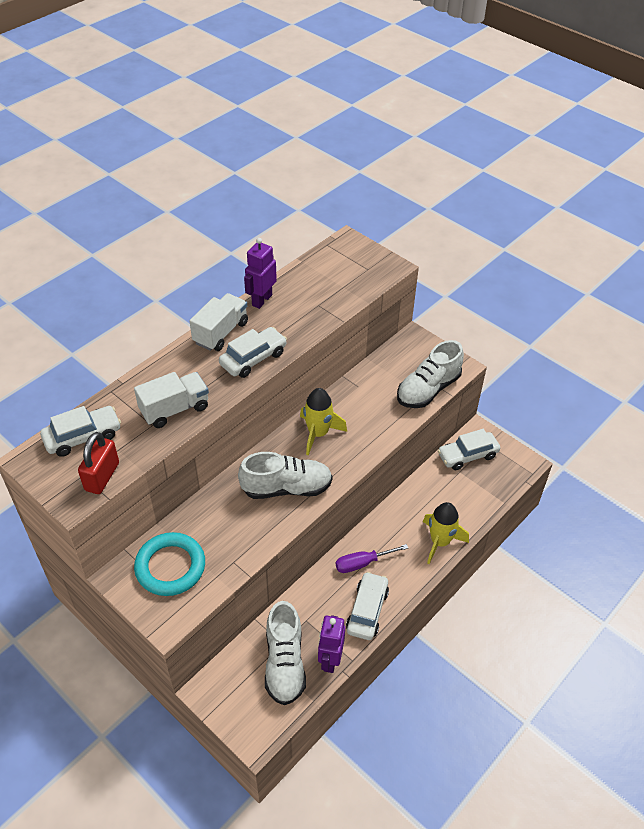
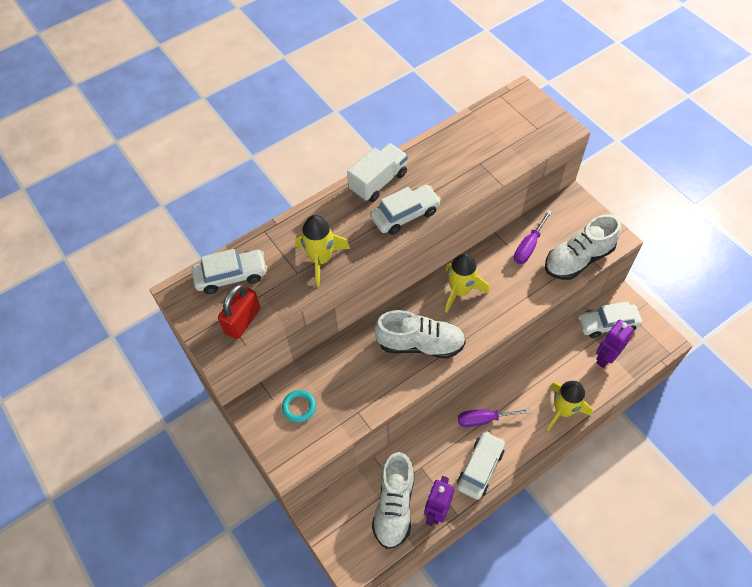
camera: 15 degrees right, 10 degrees up
white truck [134,372,209,428] -> yellow rocket [295,215,350,287]
turquoise ring [134,532,205,596] -> turquoise ring [282,390,316,423], size x0.52
purple robot [244,238,277,309] -> purple robot moved to [596,319,634,368]
none -> purple screwdriver [514,210,552,264]

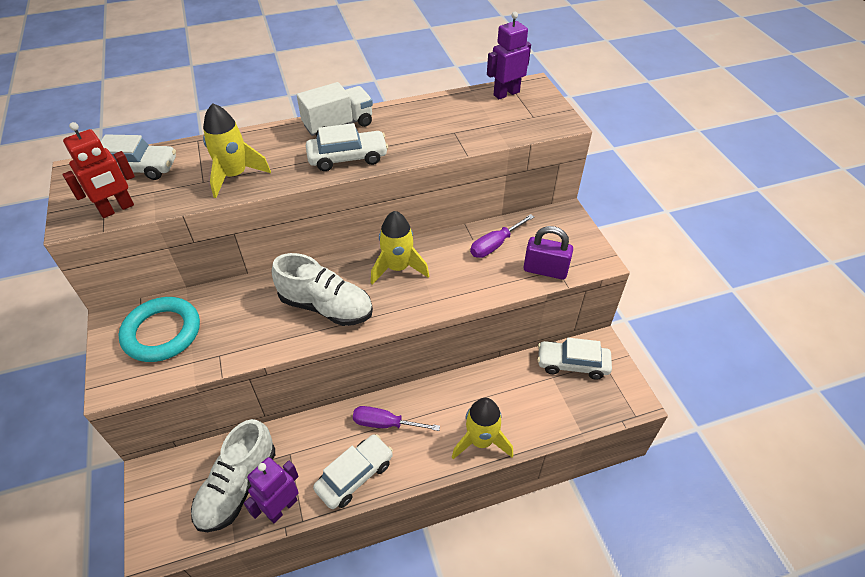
camera: 15 degrees right, 10 degrees down
red padlock [218,284,260,339] -> red robot [62,122,135,218]
turquoise ring [282,390,316,423] -> turquoise ring [119,297,200,362], size x1.94
white shoe [545,214,621,280] -> purple padlock [524,226,573,280]
purple robot [596,319,634,368] -> purple robot moved to [487,12,531,99]

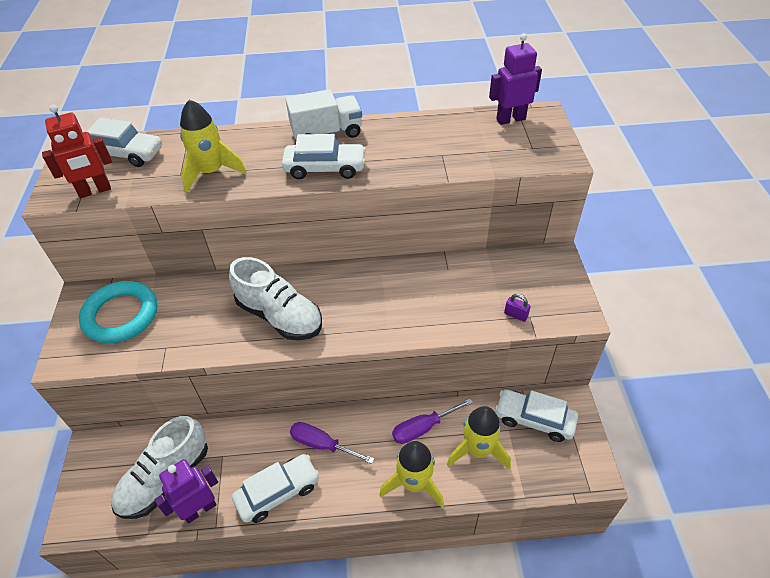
camera: 15 degrees right, 0 degrees up
yellow rocket [371,211,429,285] -> yellow rocket moved to [447,406,511,470]
purple screwdriver [470,214,534,258] -> purple screwdriver moved to [392,399,473,444]
purple padlock [524,226,573,280] -> purple padlock [504,294,531,322], size x0.49

